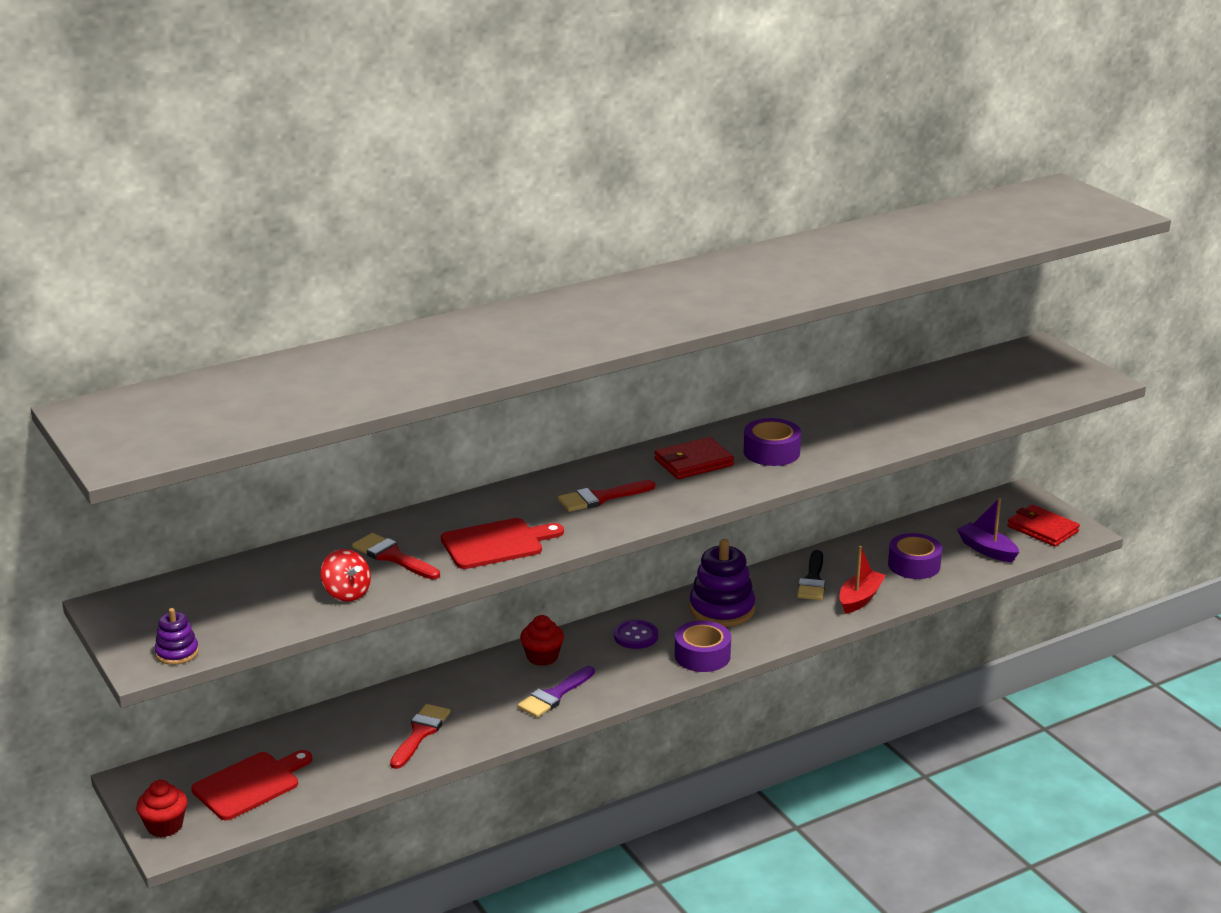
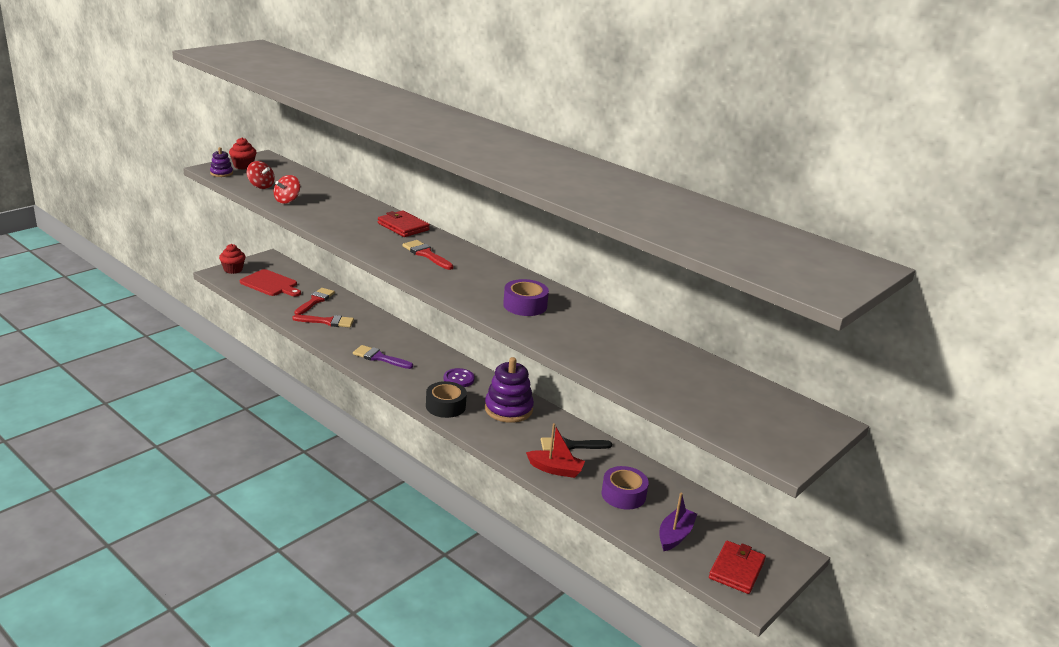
camera: 70 degrees right, 0 degrees up
red brush [352,533,440,579] -> red brush moved to [294,288,335,315]
red cutting board [441,518,564,569] -> none
red cupcake [520,615,564,666] -> red cupcake moved to [229,137,257,170]
red wallet [654,437,734,479] -> red wallet moved to [378,210,430,237]
purple tape [675,621,731,672] -> black tape [426,381,467,418]
none -> red spinning top [247,161,275,189]

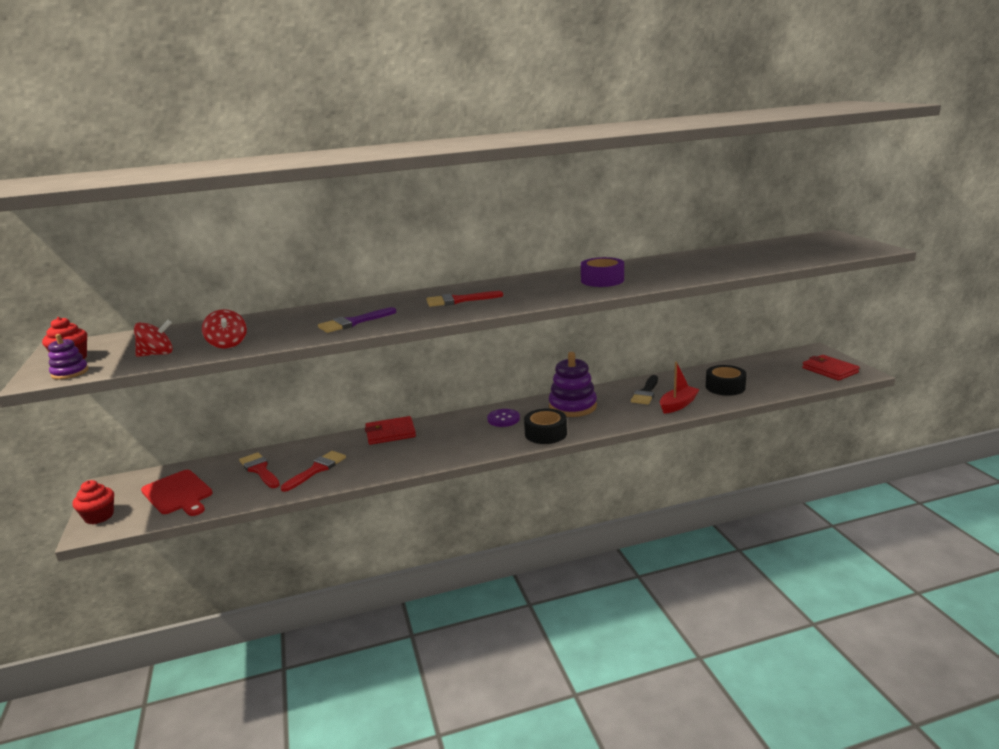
camera: 55 degrees left, 5 degrees down
red cutting board [240,269,301,297] -> red cutting board turned 75 degrees clockwise [141,470,213,516]
purple brush [353,345,413,369] -> purple brush moved to [318,307,396,333]
red wallet [378,210,430,237] -> red wallet moved to [365,416,416,445]
purple tape [602,466,649,509] -> black tape [706,365,747,396]
purple boat [659,493,697,551] -> none

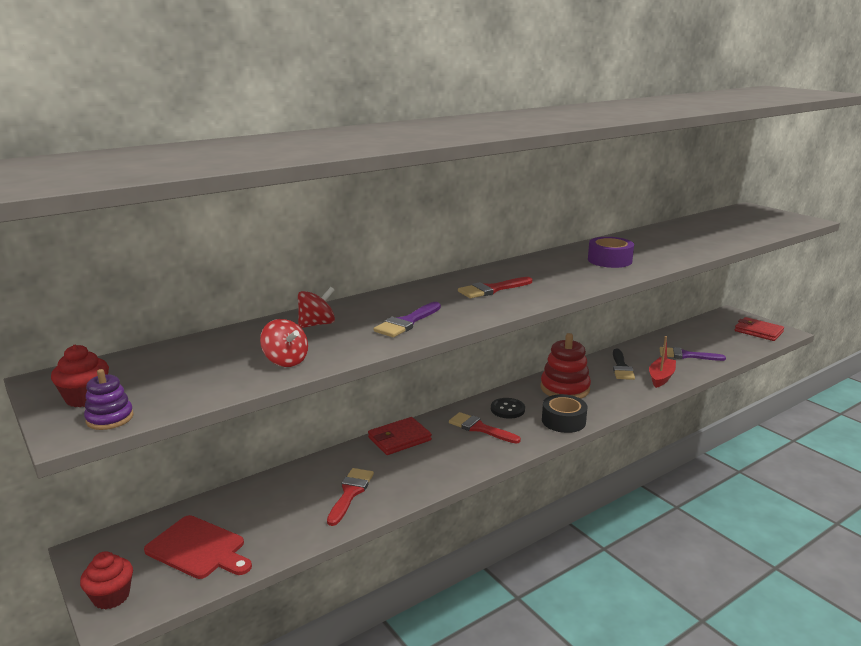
camera: 20 degrees left, 0 degrees up
red spinning top [134,320,173,357] -> red spinning top moved to [298,287,335,328]
red brush [239,452,280,488] -> red brush moved to [449,412,521,443]
purple button [487,409,520,427] -> black button [491,398,525,419]
purple stacking toy [549,352,597,417] -> red stacking toy [541,333,591,399]
black tape [706,365,747,396] -> purple brush [660,347,726,361]

